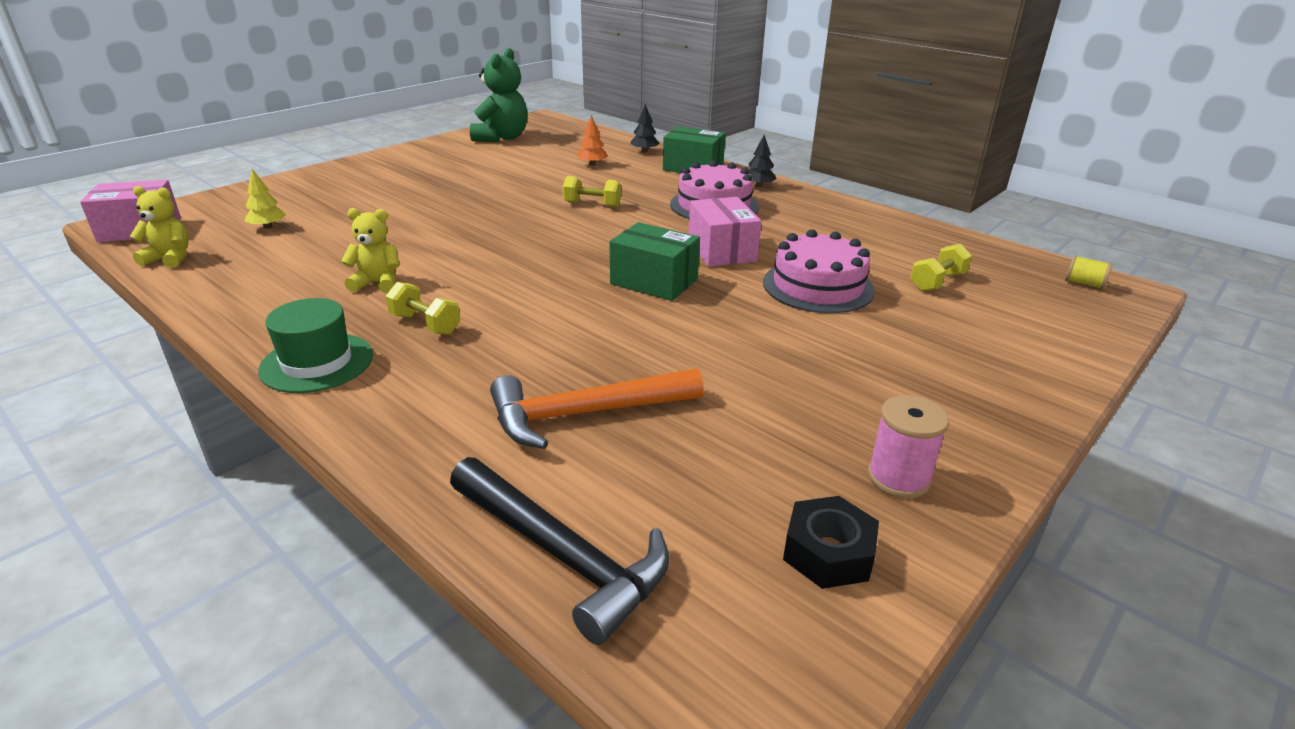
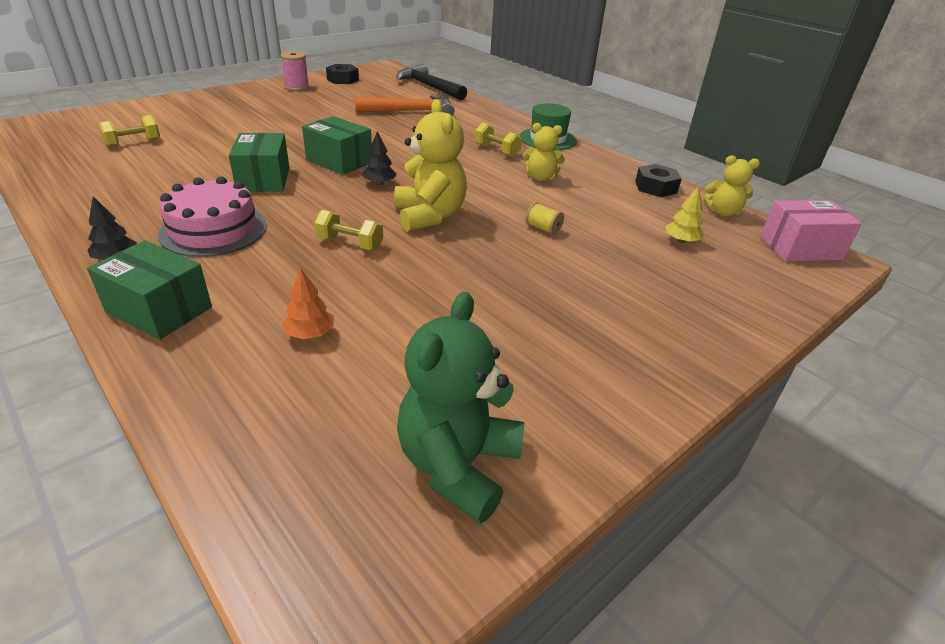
camera: 175 degrees left, 5 degrees up
black tree [630,104,660,153] -> black tree moved to [363,131,397,185]
pink box [688,197,762,267] -> green box [229,133,289,192]
pink cake [763,229,875,313] -> none
yellow spool [1065,255,1112,289] -> yellow spool moved to [526,202,564,235]
none -> yellow teddy bear [394,99,467,231]
none -> black nut [635,164,682,197]

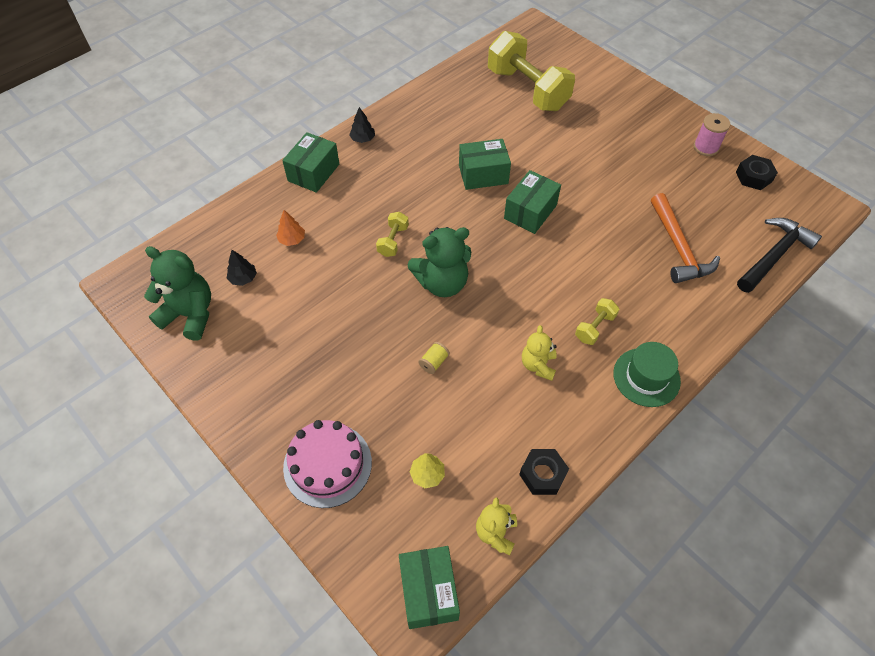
camera: 90 degrees right, 20 degrees up
yellow dumbbell [99,115,160,147] -> yellow dumbbell [488,31,575,111], size x2.33
pink cake [158,177,267,257] -> pink cake moved to [283,420,372,508]
black tree [363,131,397,185] -> black tree moved to [227,250,257,286]
yellow teddy bear [394,99,467,231] -> green teddy bear [408,227,471,297]
pink box [760,200,862,261] -> green box [399,546,460,629]

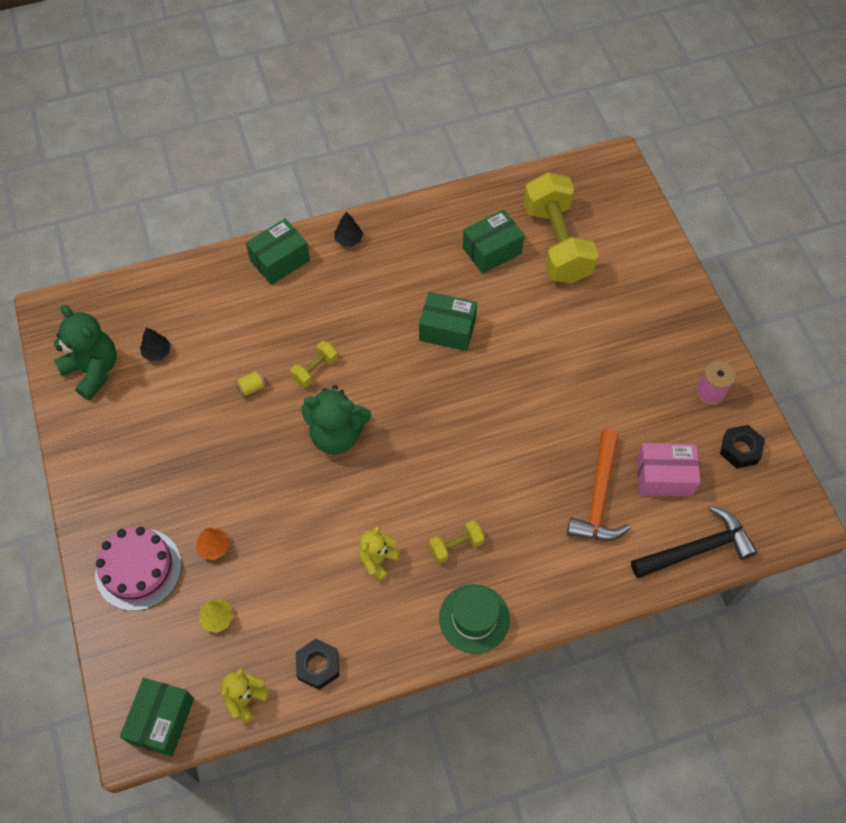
camera: 25 degrees right, 5 degrees up
orange tree [276,210,305,246] -> orange tree moved to [196,528,230,560]
yellow spool [418,342,450,374] -> yellow spool moved to [235,370,266,398]
green box [504,170,561,234] -> green box moved to [463,209,525,274]
none -> pink box [636,443,701,497]

